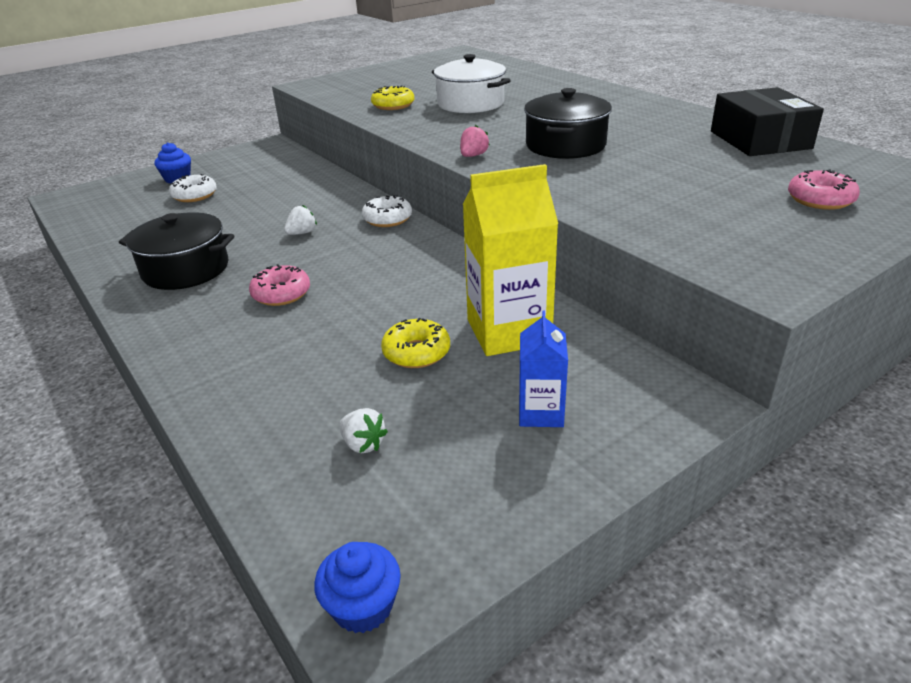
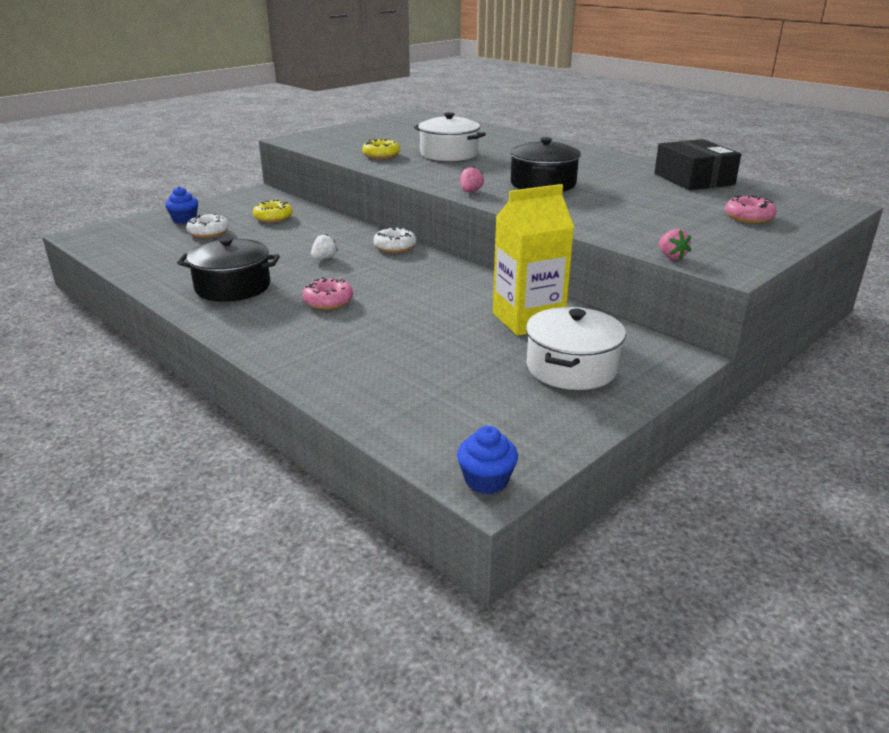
camera: 10 degrees left, 5 degrees down
white strawberry [339,408,388,454] -> none
yellow donut [381,318,450,368] -> yellow donut moved to [253,200,293,223]
blue carton [519,310,568,427] -> white pot [526,307,626,390]
none -> pink strawberry [659,229,691,260]

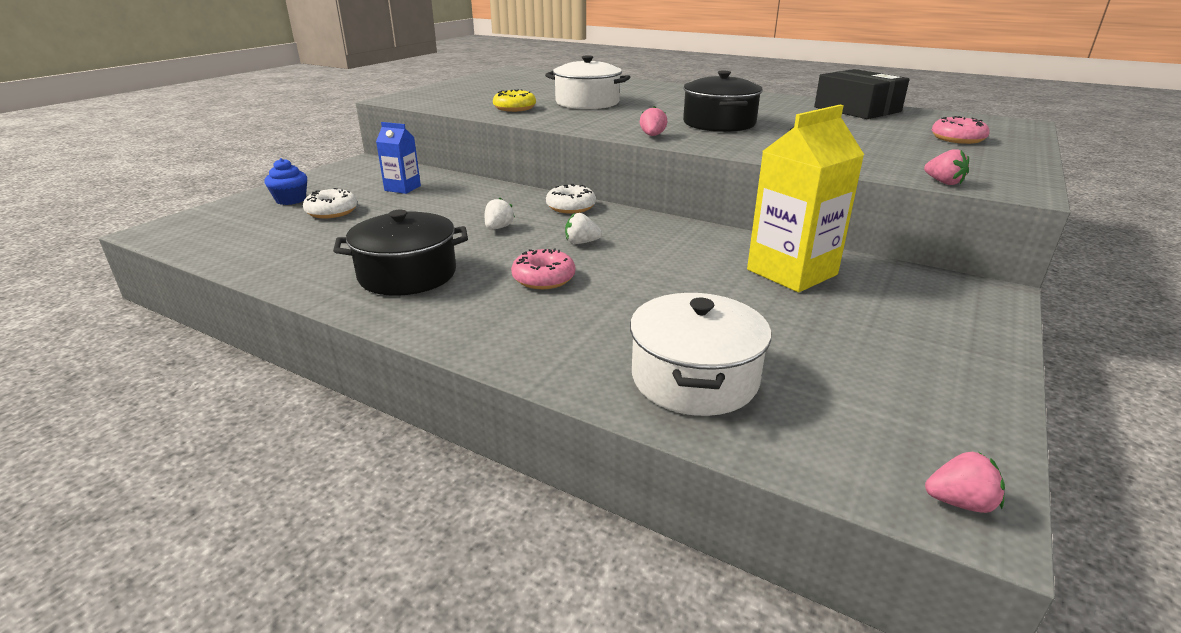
camera: 15 degrees left, 0 degrees up
yellow donut [253,200,293,223] -> blue carton [376,122,421,194]
blue cupcake [457,426,518,494] -> pink strawberry [925,452,1005,513]
white pot [526,307,626,390] -> white pot moved to [630,293,771,416]
none -> white strawberry [565,213,602,244]

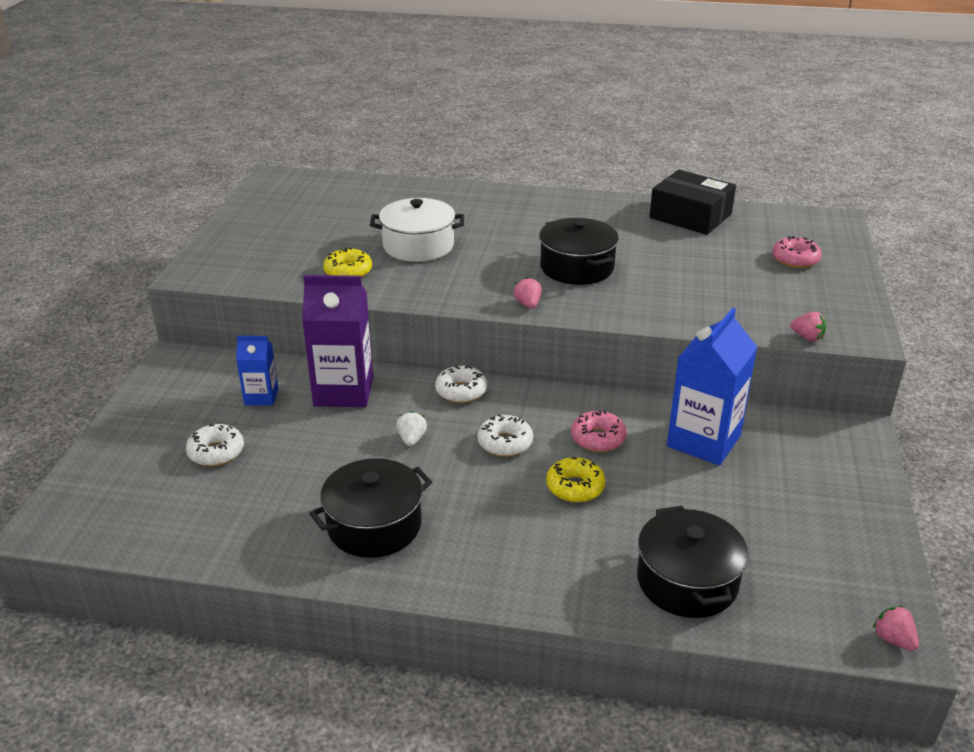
camera: 20 degrees left, 5 degrees up
blue cupcake [264,158,307,205] -> none
pink donut [511,249,575,289] -> pink donut moved to [571,410,627,452]
white strawberry [565,213,602,244] -> white donut [477,414,533,457]
white pot [630,293,771,416] -> black pot [637,506,749,618]
yellow carton [747,105,864,292] -> blue carton [667,308,757,466]
pink strawberry [925,452,1005,513] -> pink strawberry turned 105 degrees counterclockwise [873,606,919,651]
none -> purple carton [302,275,373,407]
none -> yellow donut [546,457,605,503]

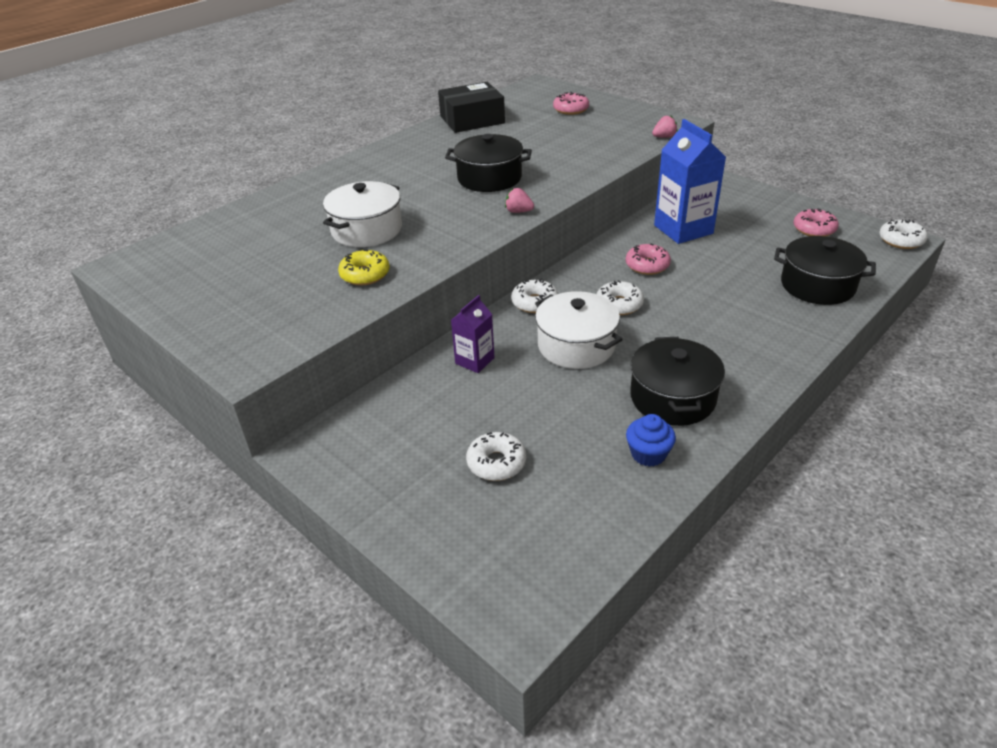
camera: 55 degrees left, 5 degrees up
blue carton [236,336,279,406] -> none
purple carton [302,275,373,407] -> purple carton [451,295,494,373], size x0.54
white strawberry [397,411,427,446] -> white pot [535,291,623,369]
yellow donut [546,457,605,503] -> none
pink strawberry [873,606,919,651] -> white donut [879,220,928,249]
none -> blue cupcake [626,414,676,467]
none -> pink donut [793,209,839,236]

